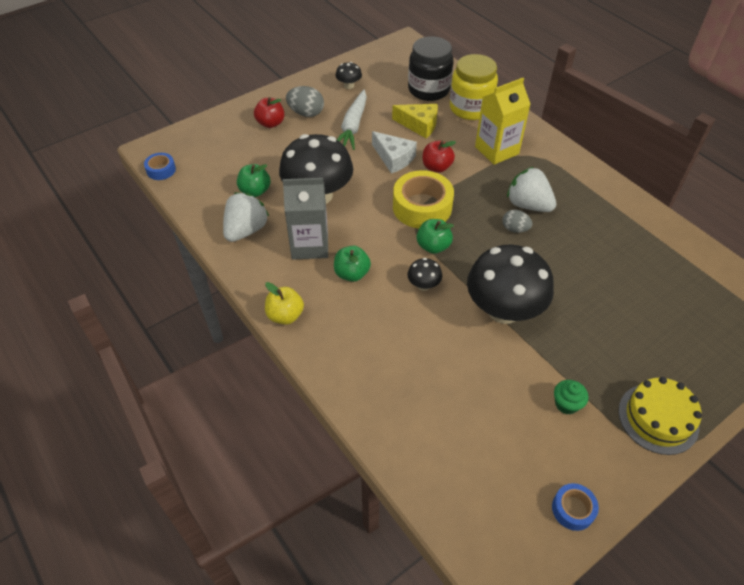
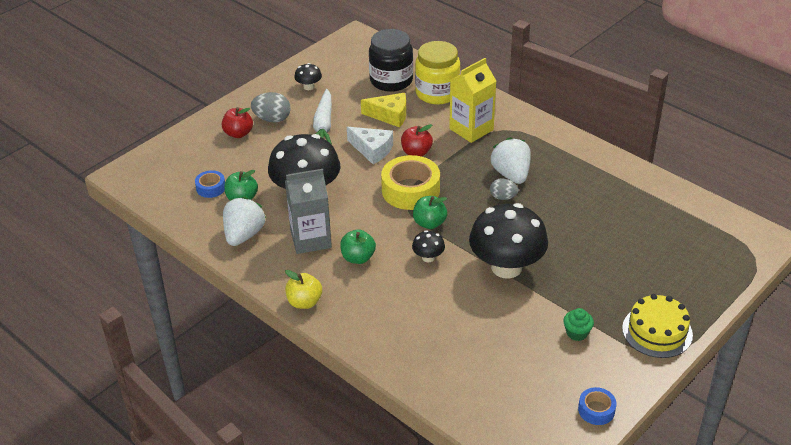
camera: 10 degrees left, 10 degrees down
blue tape [144,153,176,180] -> blue tape moved to [195,170,225,198]
white strawberry [507,167,556,212] -> white strawberry turned 45 degrees clockwise [490,137,531,184]

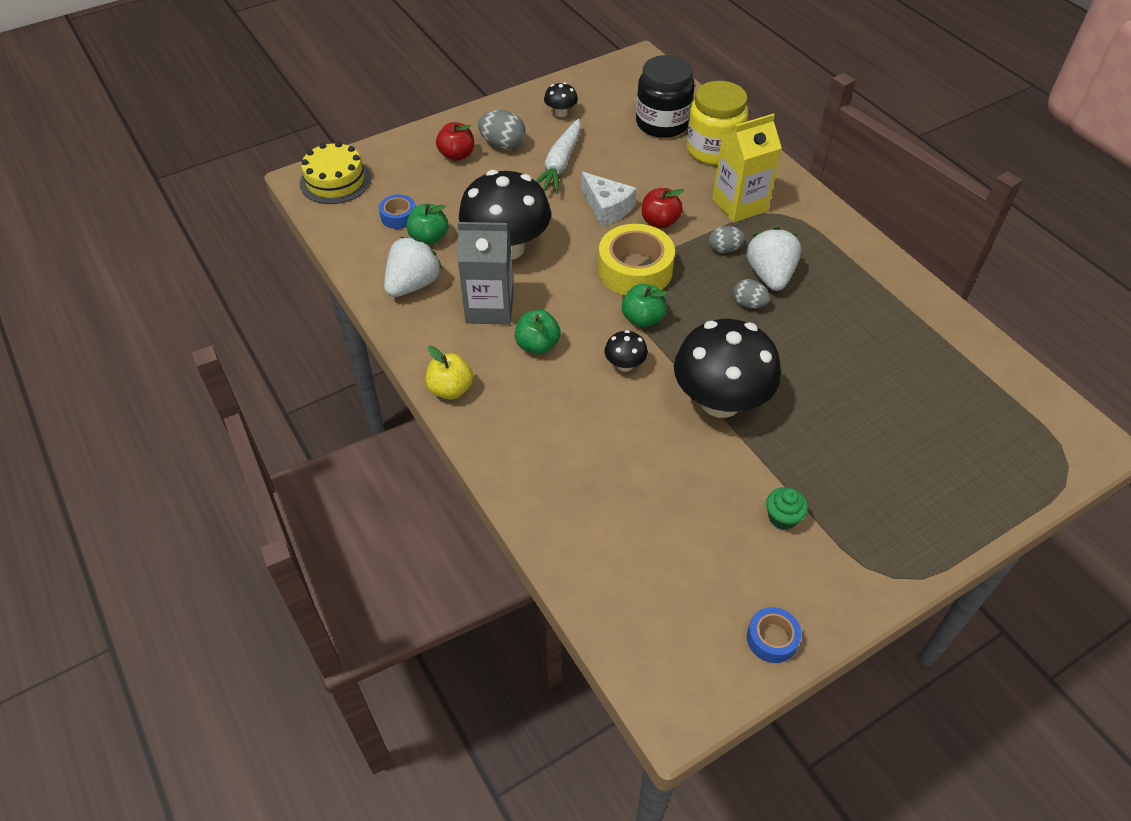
camera: 15 degrees right, 10 degrees up
yellow cheese [361,93,406,128] -> none
yellow cake [622,294,693,358] -> yellow cake moved to [300,142,371,204]
none -> grey egg [709,226,745,253]

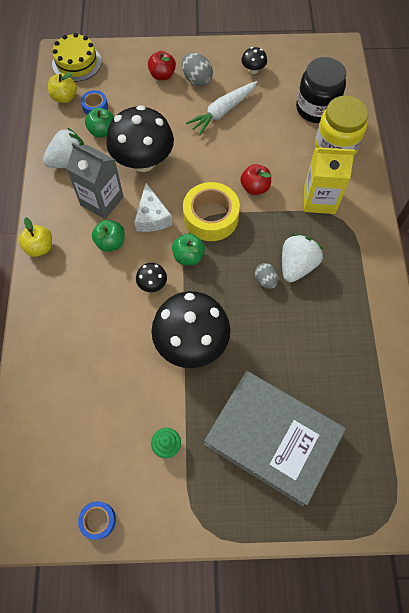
camera: 30 degrees right, 15 degrees up
white cheese [581,172,637,226] -> white cheese moved to [134,183,173,232]
grey egg [709,226,745,253] -> none
none -> yellow apple [48,72,77,103]
none -> grey book [204,371,346,506]

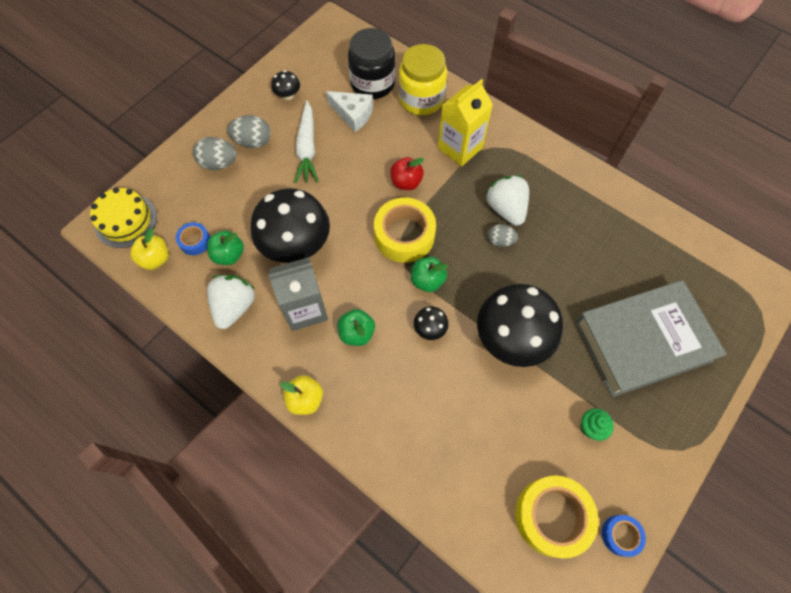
camera: 50 degrees left, 0 degrees up
white cheese [134,183,173,232] -> white cheese moved to [326,91,373,132]
red apple [148,51,176,80] -> grey egg [193,137,237,170]
none -> yellow tape [515,476,599,558]

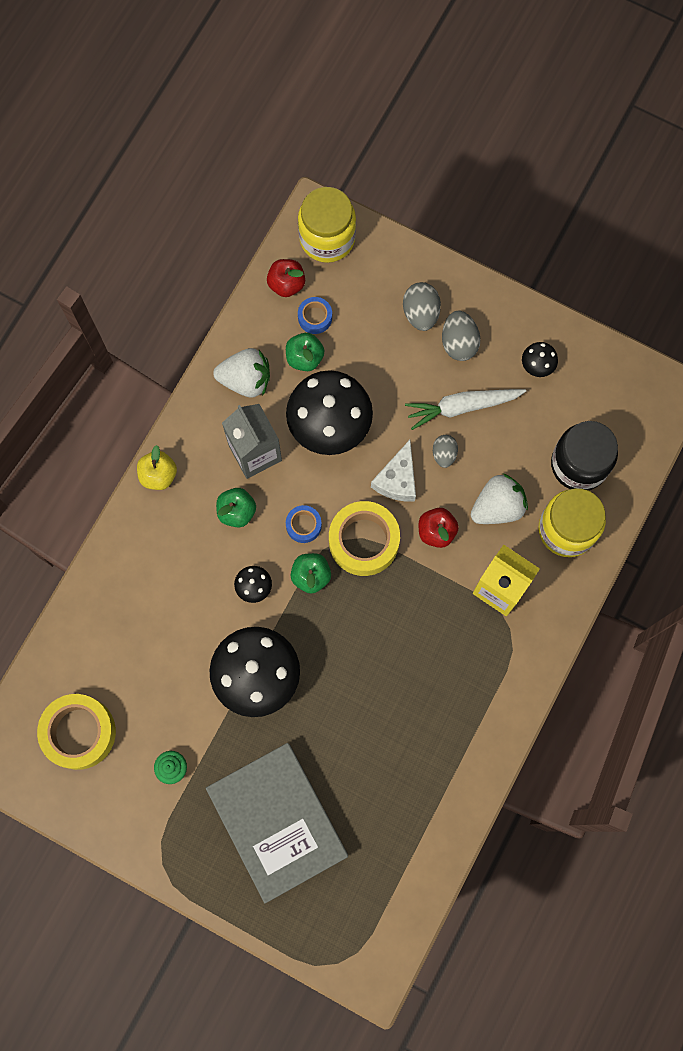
camera: 80 degrees right, 10 degrees up
yellow cake [90,187,157,248] -> yellow jar [298,187,356,263]
yellow apple [130,228,169,270] -> red apple [267,259,305,297]
white cheese [326,91,373,132] -> white cheese moved to [371,440,416,501]
white strawberry [486,175,529,226] -> white strawberry moved to [471,473,528,524]
grey egg [488,224,518,247] -> grey egg moved to [433,435,458,468]
blue tape [602,515,646,557] -> blue tape moved to [286,505,322,543]

